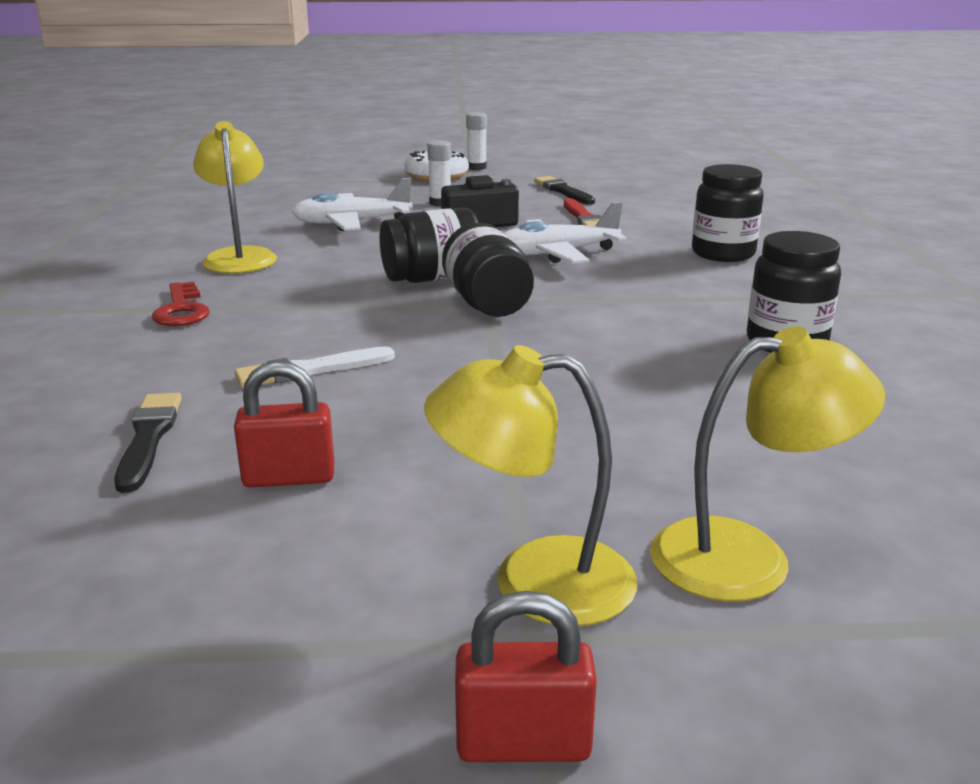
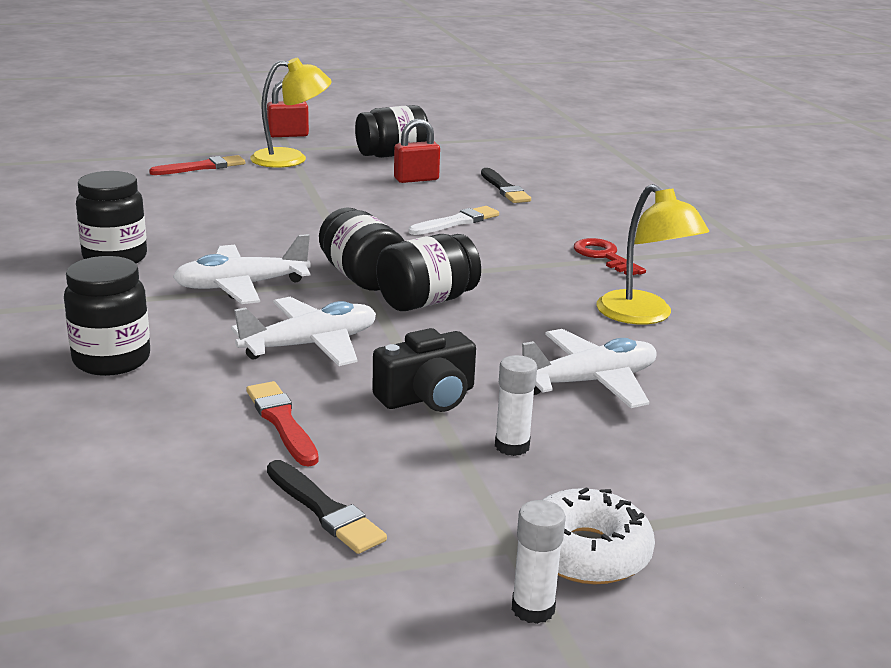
camera: 165 degrees right, 0 degrees up
yellow lamp [650,326,885,601] -> red brush [149,155,245,175]
none -> white plane [173,234,311,304]
none -> black jar [355,105,428,158]

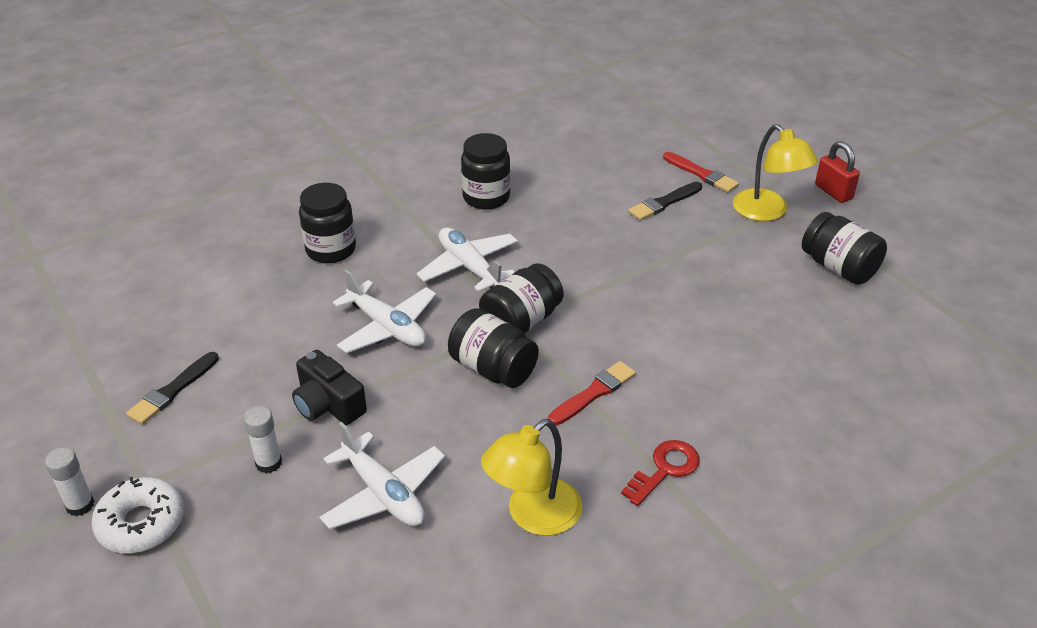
camera: 75 degrees right, 15 degrees up
red brush [246,381,319,467] -> red brush moved to [548,361,636,426]
red padlock [394,119,440,183] -> none
white brush [409,206,499,235] -> none
black brush [481,168,531,203] -> black brush moved to [628,182,702,220]

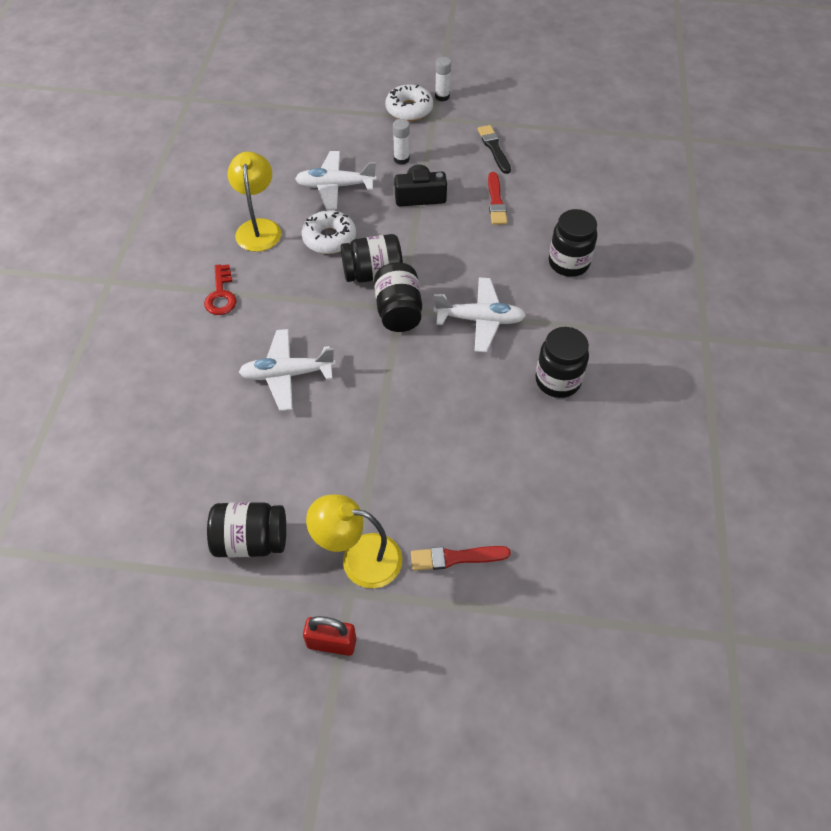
camera: 130 degrees right, 15 degrees up
white plane [333,270,436,353] -> white plane moved to [239,329,336,411]
red brush [548,361,636,426] -> red brush moved to [488,172,507,225]
black brush [628,182,702,220] -> none
none -> white donut [301,210,356,254]

